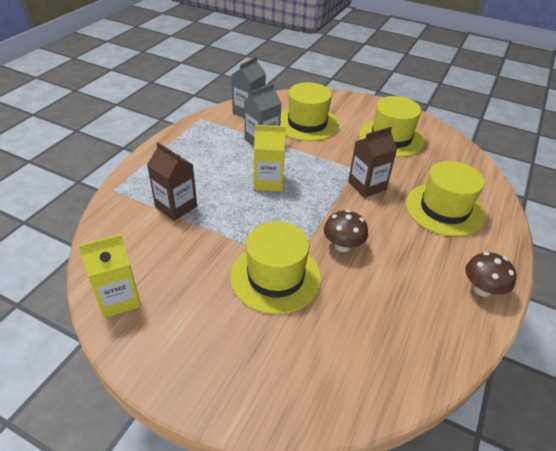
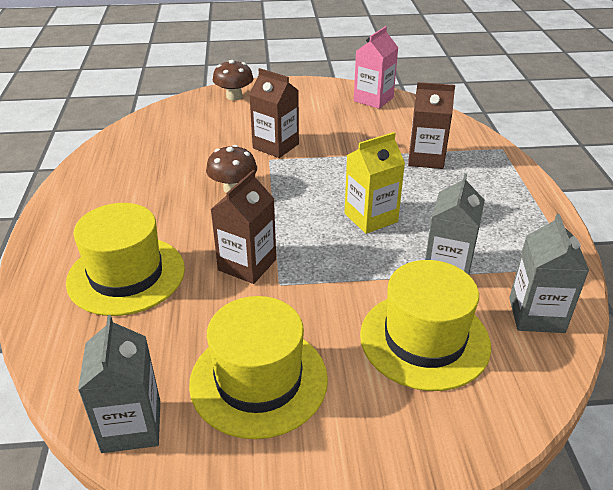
camera: 150 degrees right, 5 degrees down
yellow carton [79,234,141,318] -> pink carton [354,26,398,109]
yellow hat [230,221,321,314] -> brown carton [249,68,299,158]
brown mushroom [465,252,516,297] -> brown mushroom moved to [213,60,254,100]
none -> grey carton [78,315,160,453]

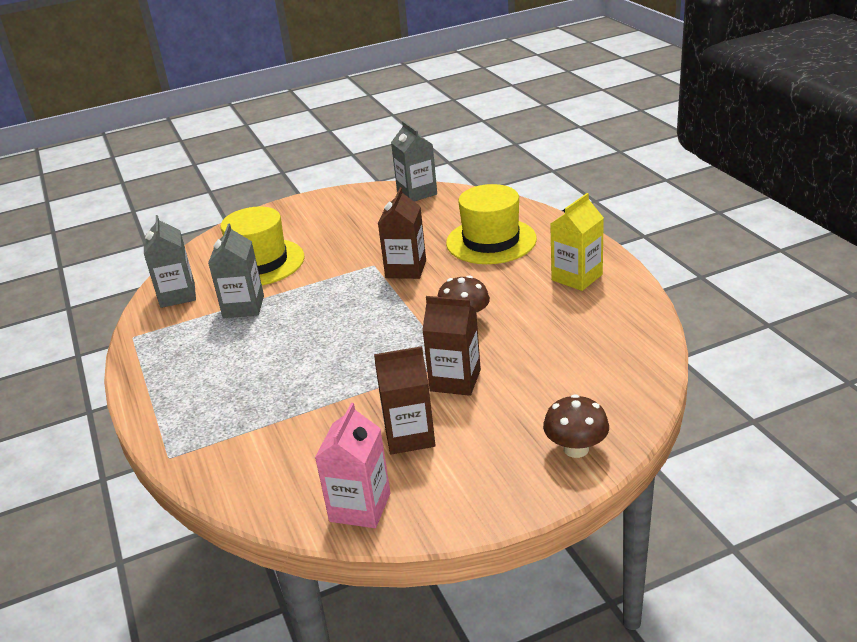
camera: 165 degrees right, 5 degrees down
yellow hat [189,296,328,439] -> none
yellow carton [344,132,405,234] -> yellow carton moved to [550,193,604,291]
brown carton [408,82,455,169] -> brown carton moved to [374,346,436,454]

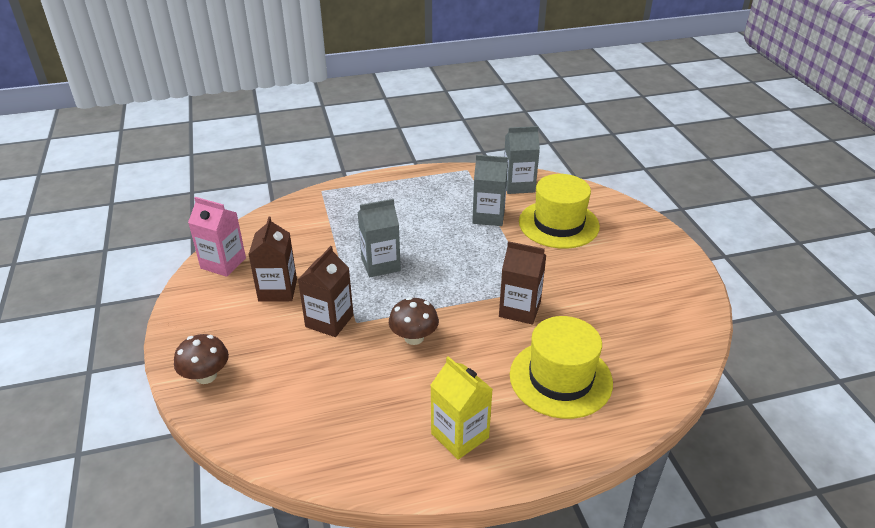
camera: 95 degrees right, 5 degrees up
grey carton [391,121,437,202] -> grey carton moved to [357,199,401,277]

